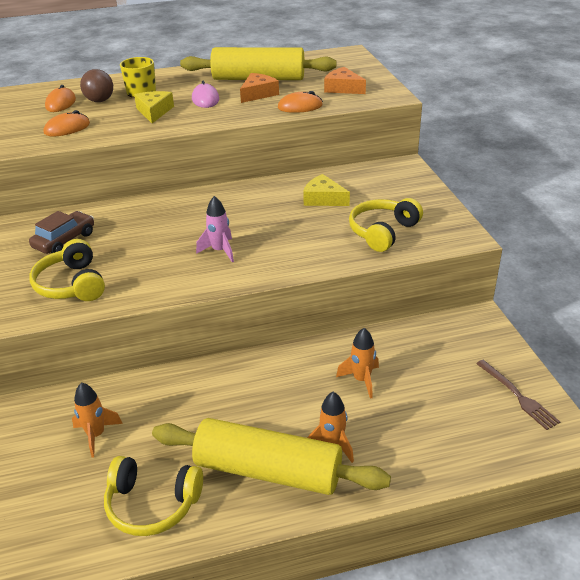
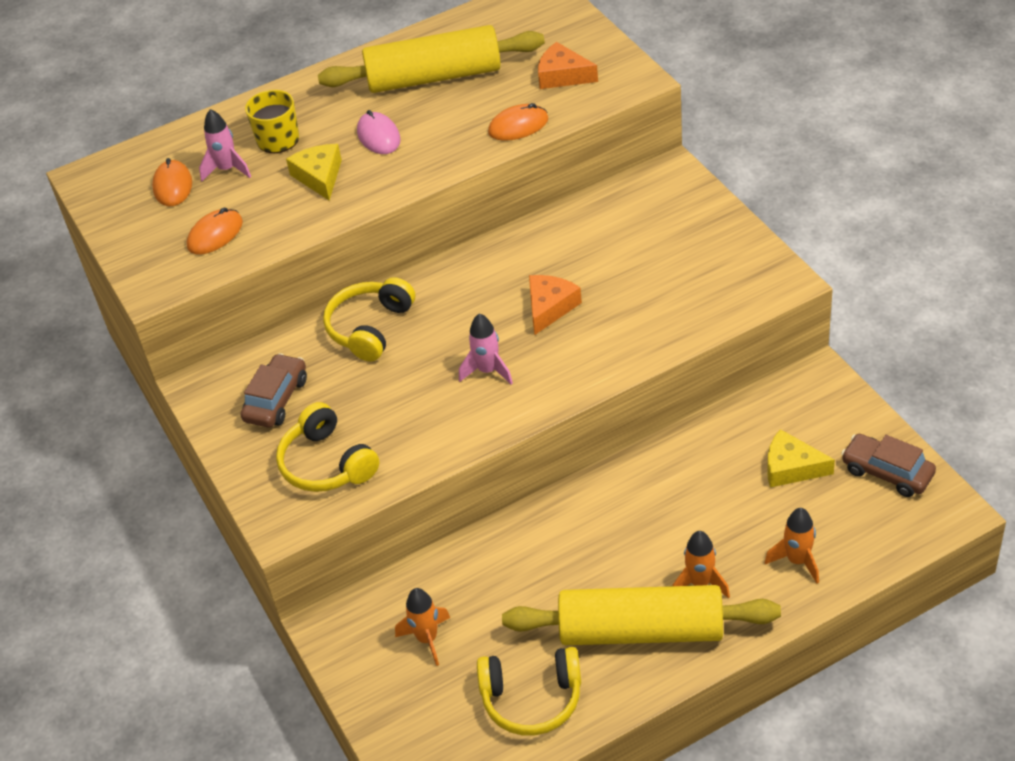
camera: 10 degrees left, 10 degrees up
brown ball [80,69,113,102] -> pink rocket [199,109,251,181]
orange cheese [240,73,279,103] -> orange cheese moved to [529,275,582,335]
yellow cheese [303,174,350,206] -> yellow cheese moved to [767,429,835,488]
orange rocket [336,328,379,399] -> orange rocket moved to [765,508,819,584]
yellow headphones [349,198,423,252] -> yellow headphones moved to [323,277,415,362]
brown fork [476,360,560,430] -> brown car [841,434,936,497]

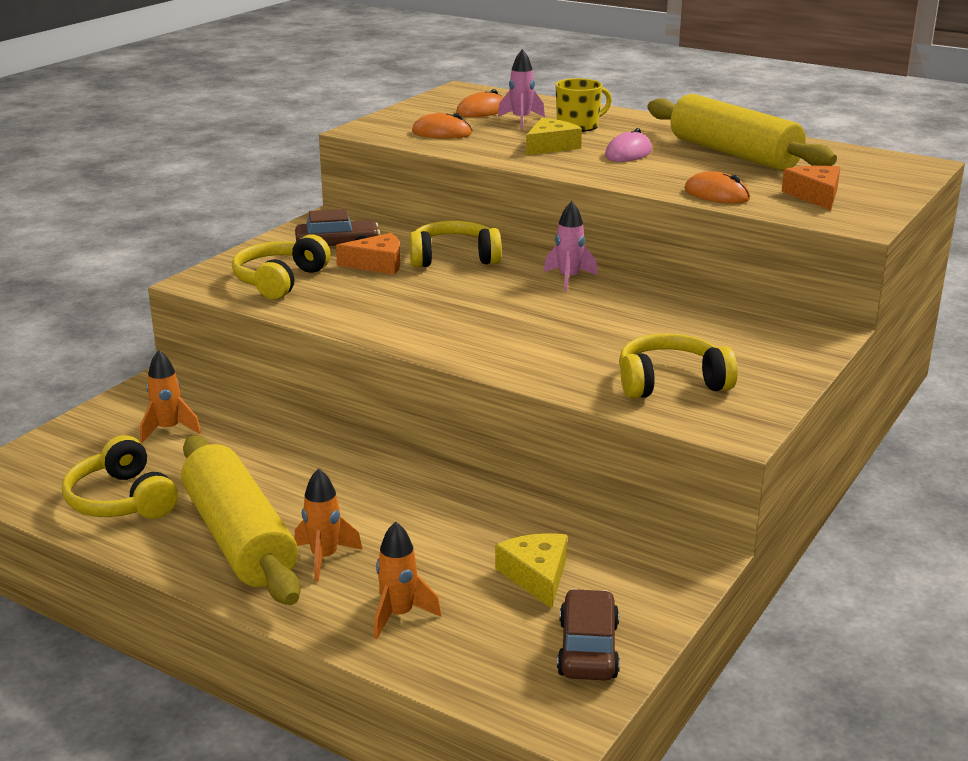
camera: 55 degrees right, 20 degrees down
pink rocket [459,314,513,385] -> pink rocket moved to [544,201,598,292]
orange cheese [529,275,582,335] -> orange cheese moved to [336,233,400,275]
none -> yellow headphones [619,334,738,399]

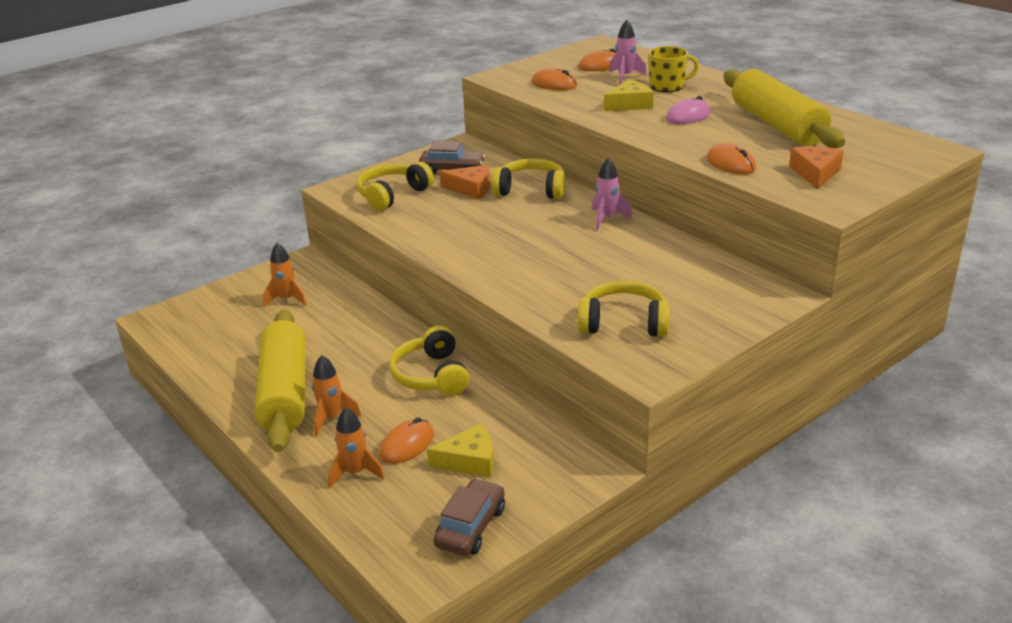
camera: 20 degrees right, 5 degrees up
yellow headphones [62,435,178,519] -> yellow headphones moved to [389,326,469,396]
yellow cheese [495,533,567,608] -> yellow cheese turned 75 degrees clockwise [427,423,493,477]
none -> orange mouse [379,417,434,464]

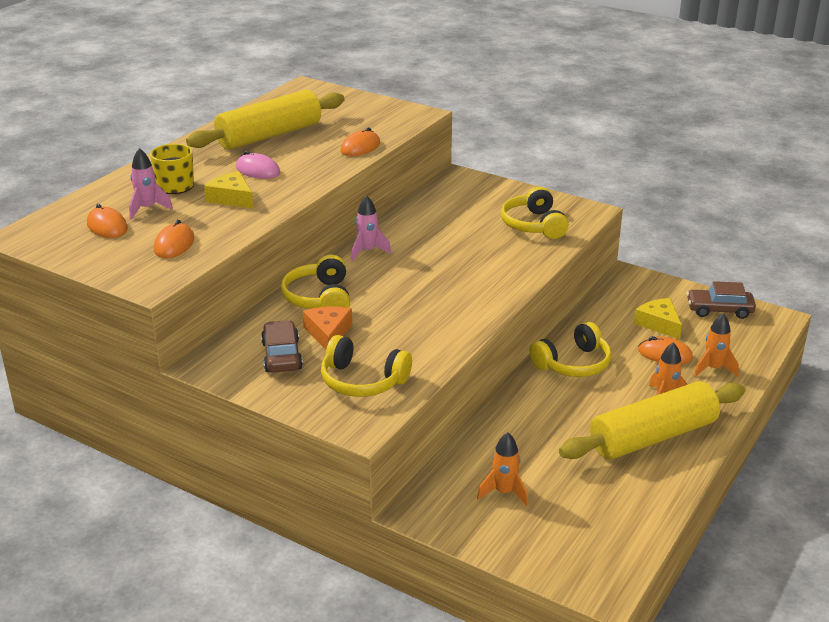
camera: 110 degrees left, 0 degrees up
orange cheese [789,146,844,189] -> none

